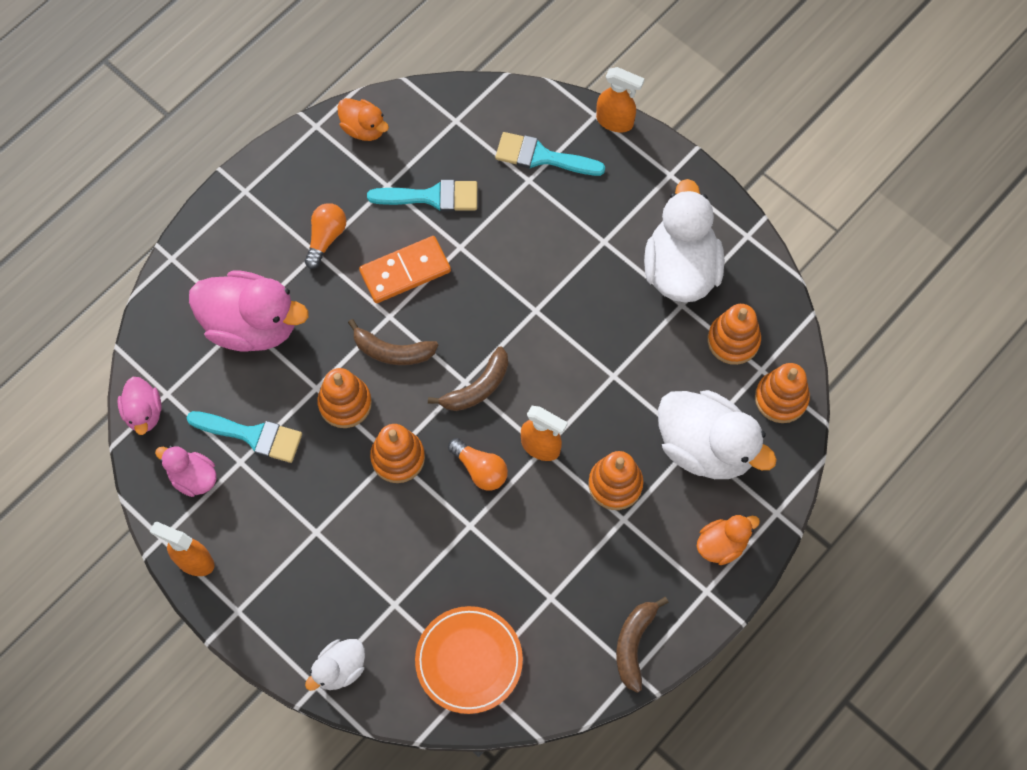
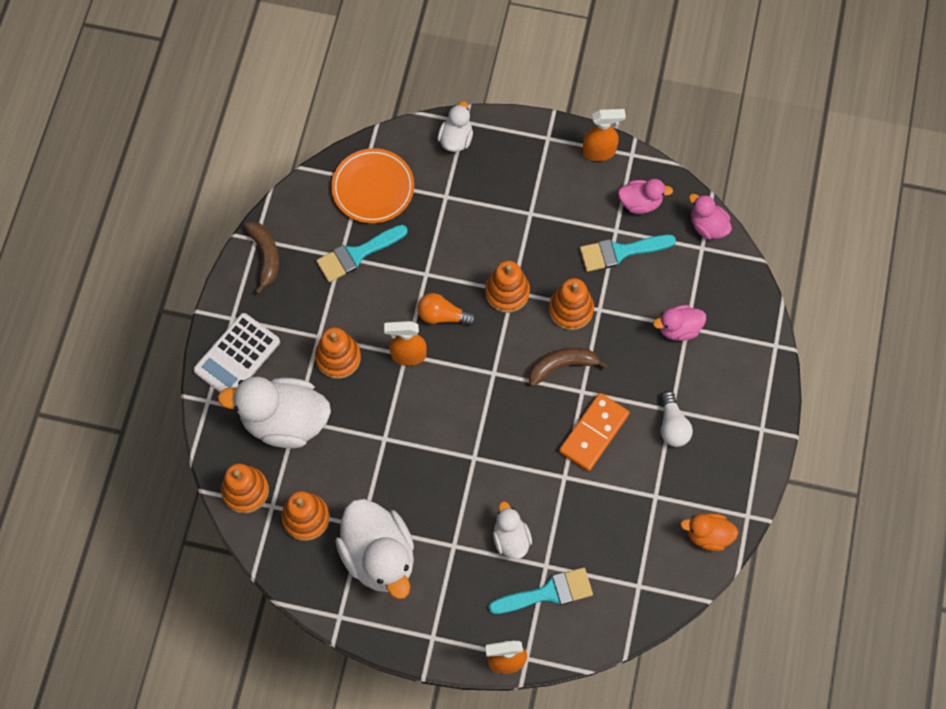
camera: 150 degrees right, 0 degrees up
pink duck [189,270,309,352] -> pink duck [653,305,706,341], size x0.52
orange light bulb [305,203,346,269] -> white light bulb [661,391,693,447]
turquoise brush [367,180,477,212] -> turquoise brush moved to [316,225,408,282]
brown banana [428,347,508,411] -> none
orange duck [697,515,760,565] -> white calculator [193,313,280,392]
none -> white duck [493,501,532,559]

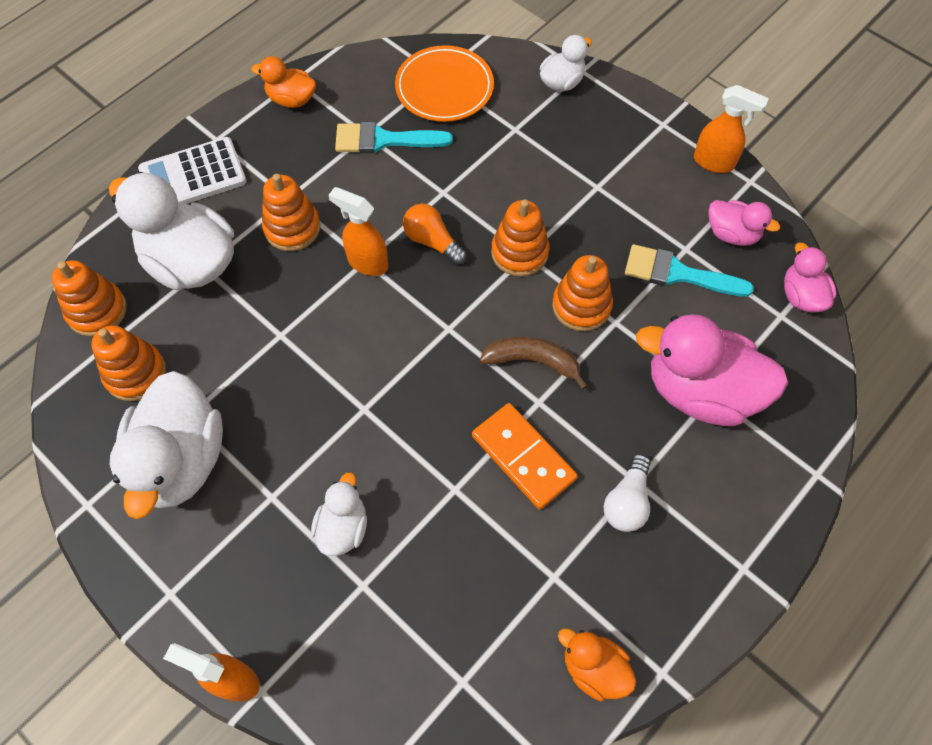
camera: 30 degrees right, 5 degrees down
brown banana [244,221,279,294] -> orange duck [251,56,316,108]
turquoise brush [489,567,593,614] -> none
orange domino [559,393,629,471] -> orange domino turned 75 degrees clockwise [472,403,578,510]
pink duck [653,305,706,341] -> pink duck [636,314,788,426], size x1.93

